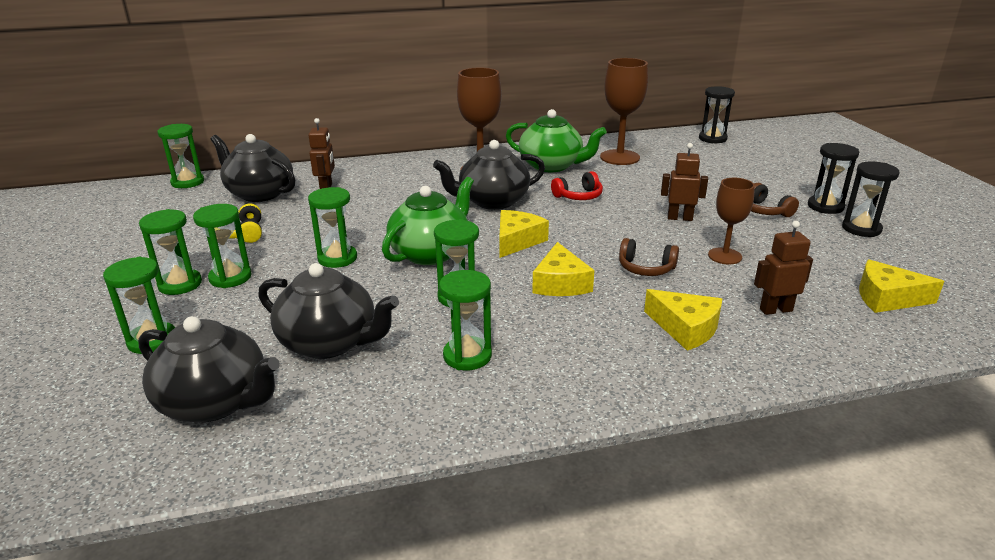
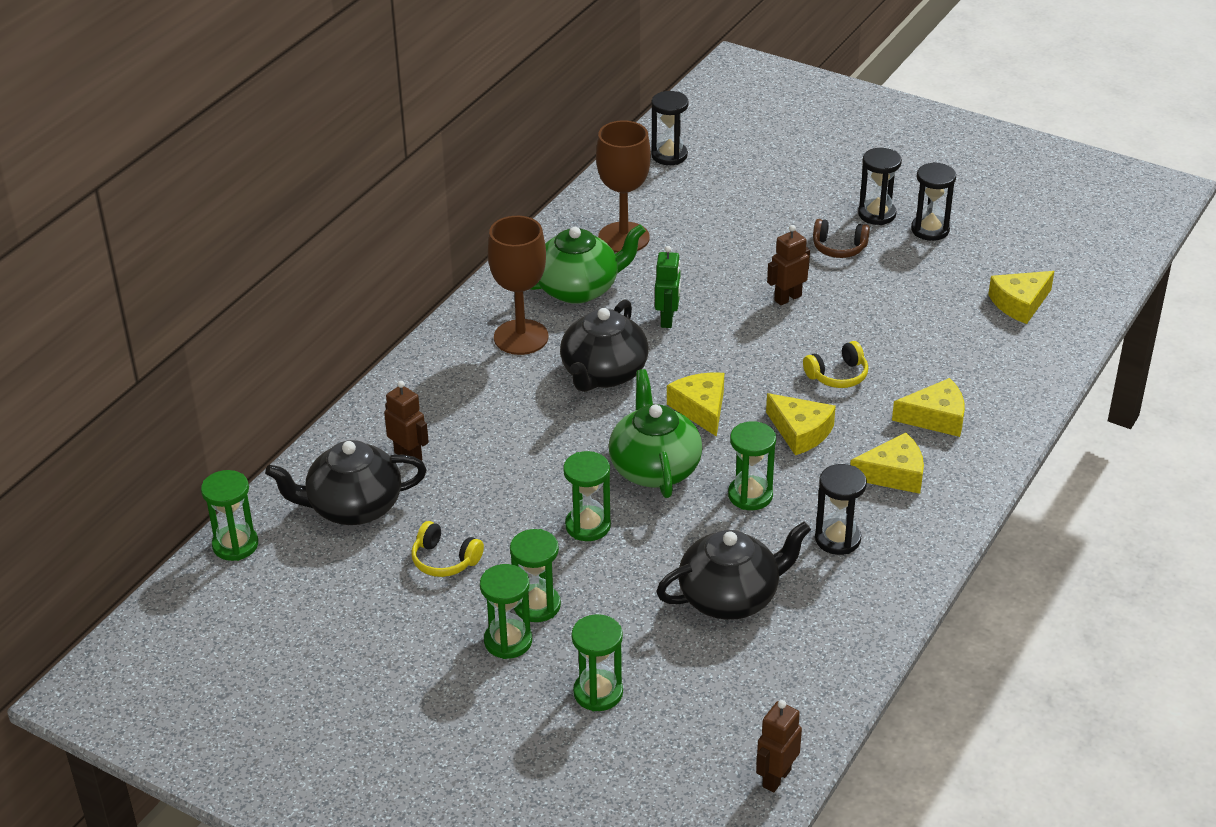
camera: 45 degrees left, 10 degrees up
black teapot [138,316,280,422] -> none
green hourglass [439,270,492,370] -> black hourglass [815,464,867,555]
red headphones [551,171,603,200] -> green robot [655,246,681,328]
brown headphones [619,238,679,276] -> yellow headphones [803,341,868,388]
brown goblet [708,178,755,265] -> none
brown robot [754,221,813,315] -> brown robot moved to [756,700,802,792]
none -> yellow cheese [850,432,924,494]

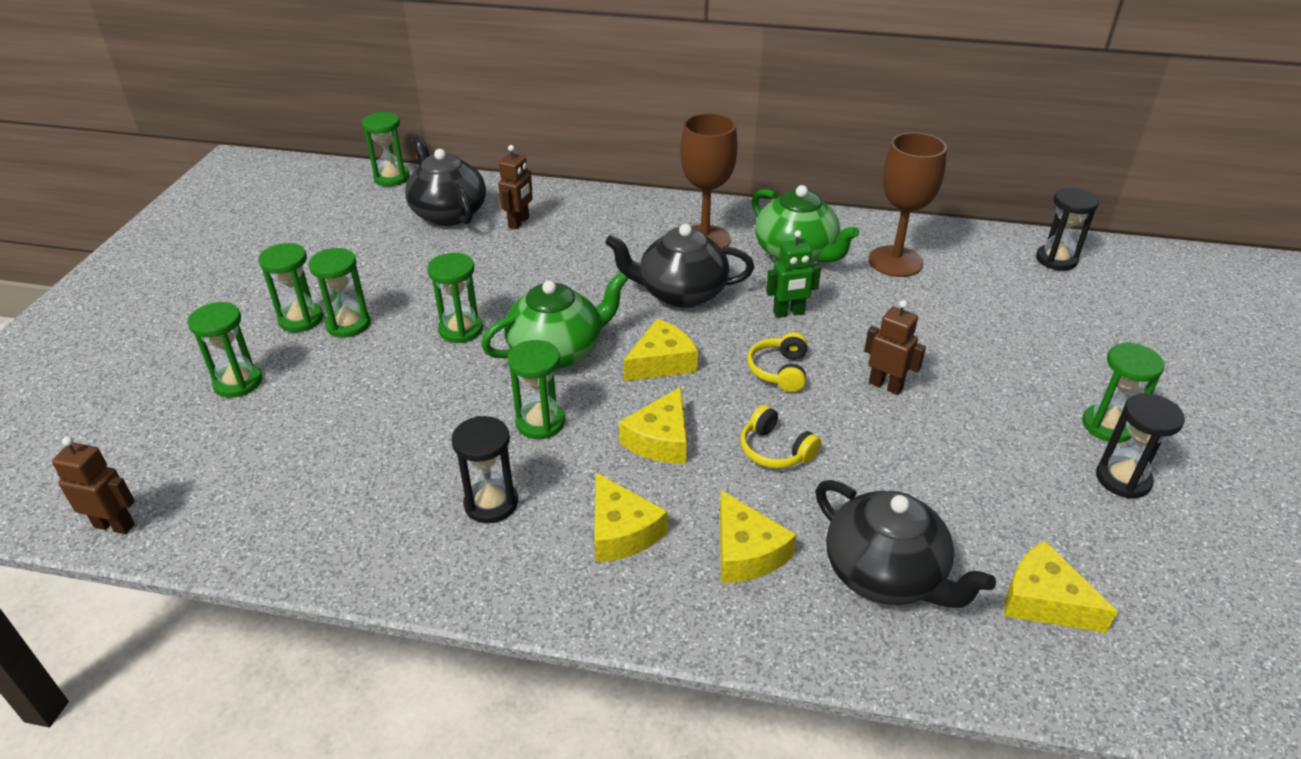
camera: 70 degrees right, 0 degrees up
yellow headphones [411,521,484,577] -> yellow headphones moved to [747,332,807,392]
black teapot [656,522,811,620] -> black teapot moved to [816,480,996,608]
brown headphones [813,219,870,258] -> none
black hourglass [858,148,902,225] -> green hourglass [1082,342,1165,443]

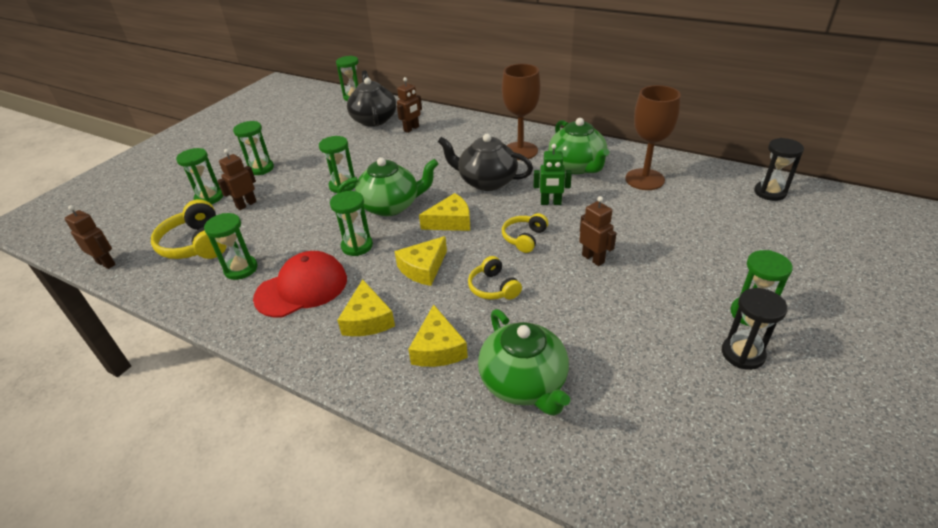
camera: 20 degrees right, 0 degrees up
green hourglass [308,248,370,338] -> green hourglass moved to [204,213,258,280]
black hourglass [451,416,518,523] -> red cap [253,251,347,317]
black teapot [816,480,996,608] -> green teapot [478,309,570,416]
yellow cheese [1004,541,1118,633] -> none
none -> yellow headphones [151,199,227,259]
none -> brown robot [217,149,257,210]

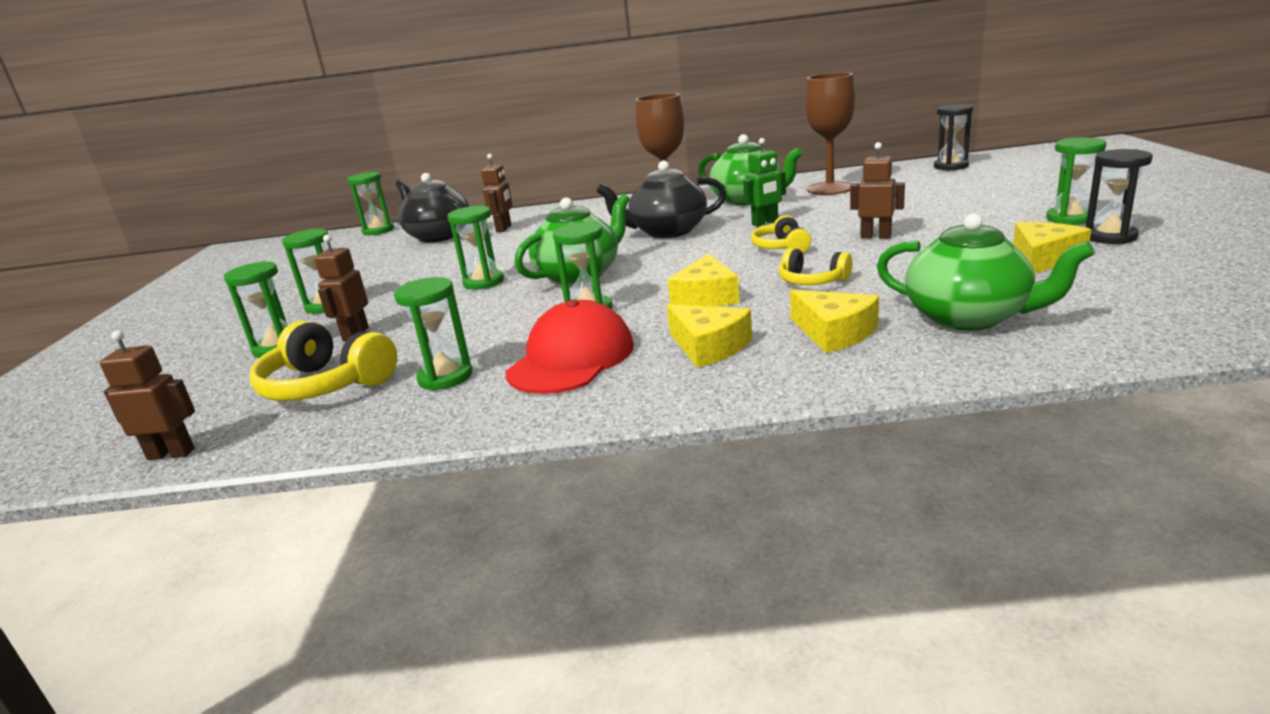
camera: 30 degrees left, 15 degrees down
yellow cheese [419,193,470,231] -> yellow cheese moved to [1013,222,1091,274]

